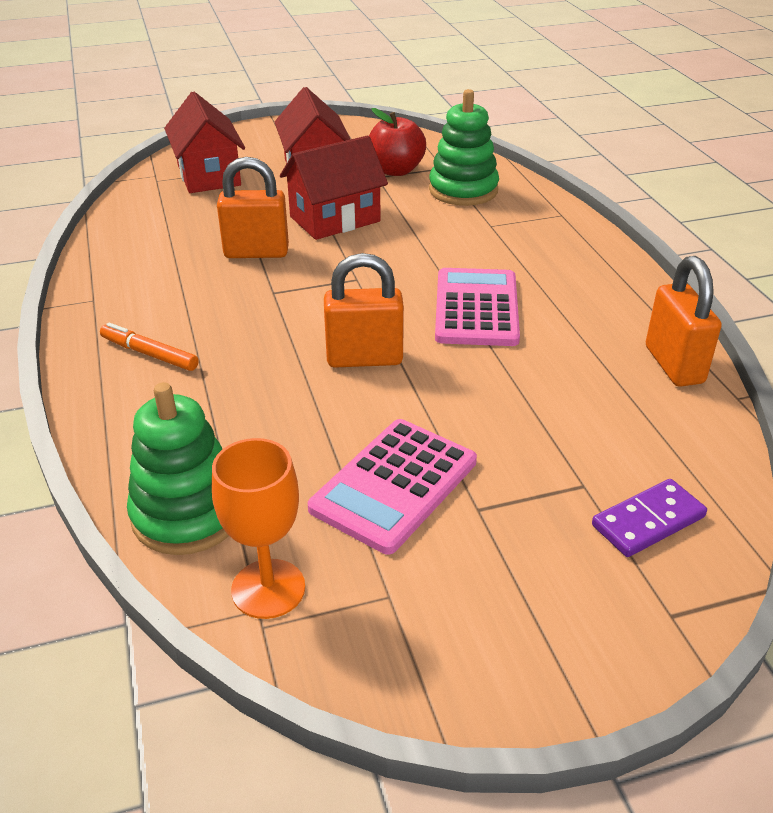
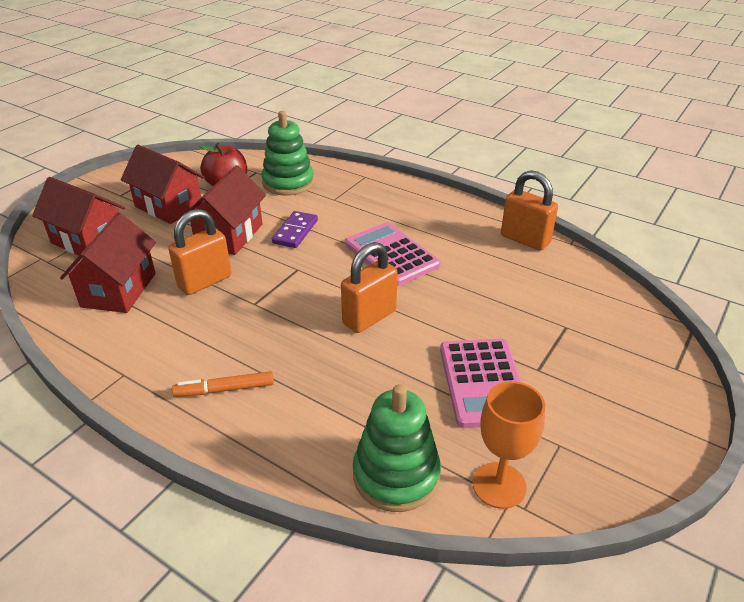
camera: 40 degrees left, 0 degrees up
purple domino [592,479,707,557] -> purple domino moved to [272,211,318,248]
none -> red house [60,213,156,313]

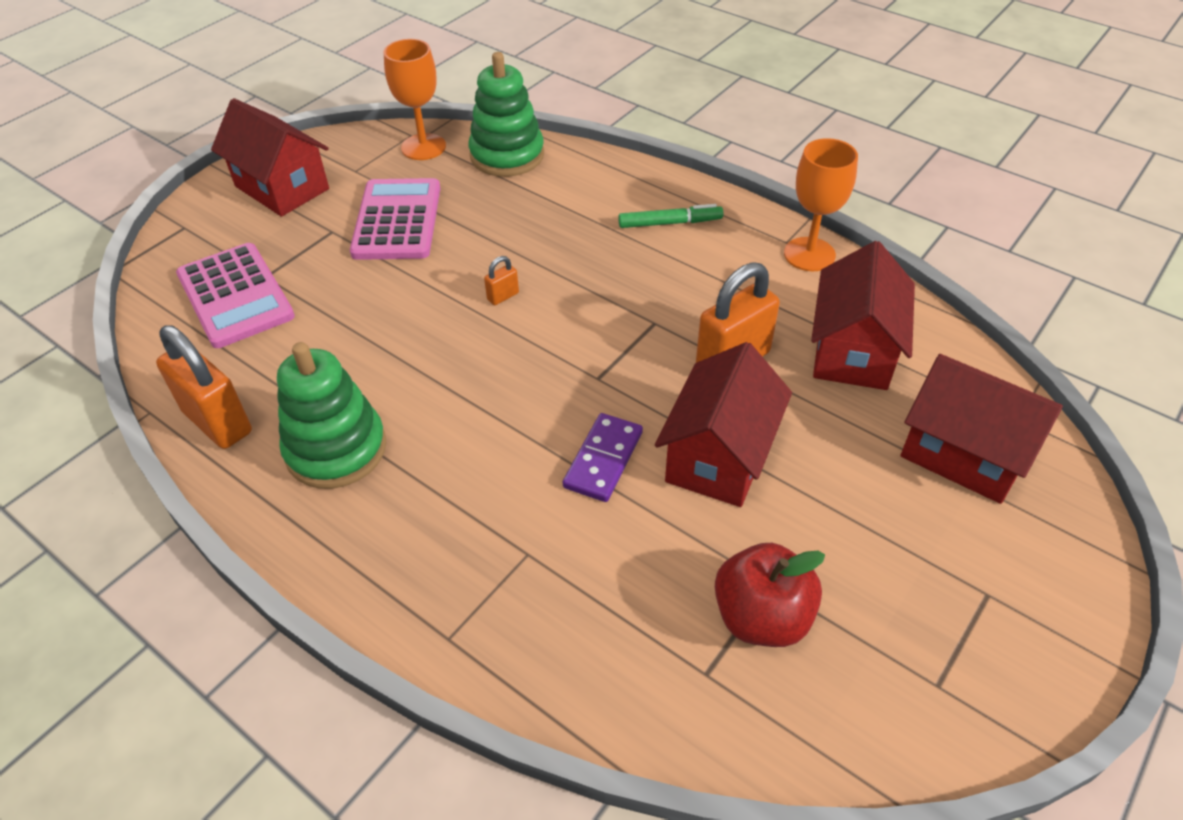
camera: 175 degrees left, 10 degrees up
red house [121,145,204,224] -> red house moved to [211,98,329,217]
orange marker [172,371,274,397] -> green marker [618,204,723,228]
green stacking toy [262,111,314,196] -> green stacking toy moved to [277,342,386,489]
orange padlock [341,242,397,333] -> orange padlock [484,256,519,305], size x0.44
pink calculator [345,222,440,286] -> pink calculator moved to [176,243,295,348]
none -> orange goblet [784,138,858,271]

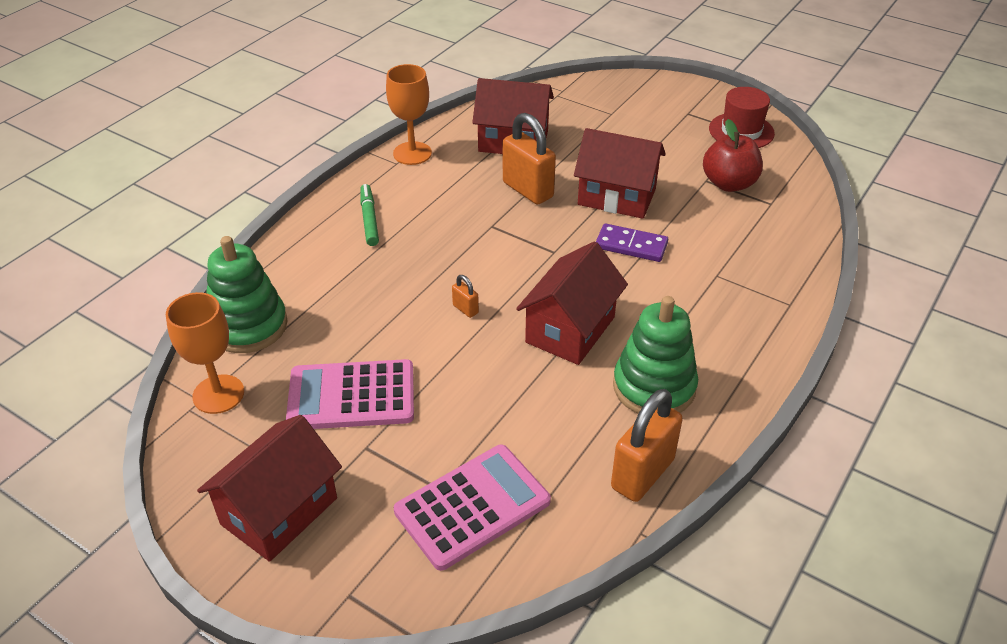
camera: 95 degrees left, 5 degrees down
red house [901,354,1063,504] -> red house moved to [516,241,628,365]
none -> red hat [709,87,775,148]

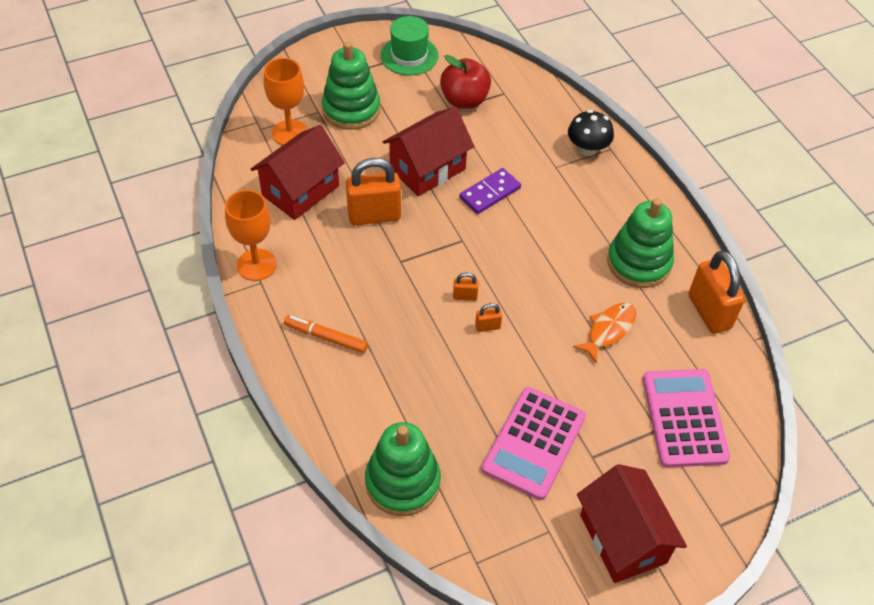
camera: 60 degrees left, 10 degrees up
orange goblet [166,292,244,414] -> orange goblet moved to [264,58,308,145]
green marker [360,184,379,246] -> orange marker [284,315,368,353]
red house [516,241,628,365] -> none
red hat [709,87,775,148] -> green hat [380,16,439,75]
none -> green stacking toy [322,41,380,130]
none -> orange padlock [453,273,479,301]
none -> black mushroom [568,110,614,156]
none -> orange fish [573,303,636,364]

